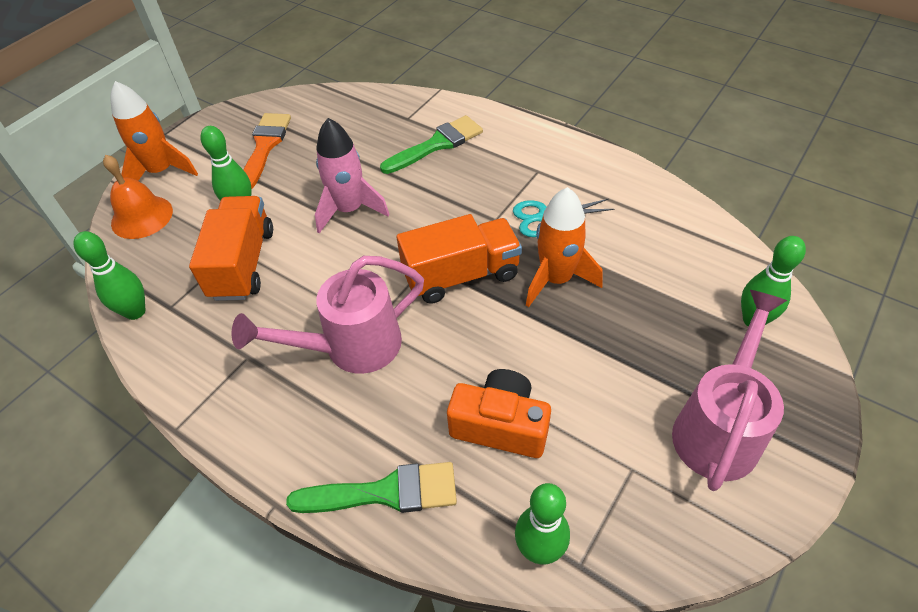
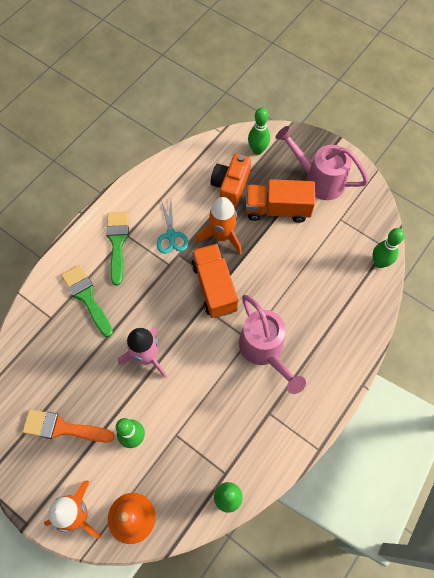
camera: 90 degrees left, 15 degrees up
orange truck [189,196,273,301] -> orange truck moved to [246,179,315,223]
green brush [286,462,457,513] -> green brush moved to [106,212,129,286]
orange camera [447,369,551,458] -> orange camera moved to [211,154,251,207]

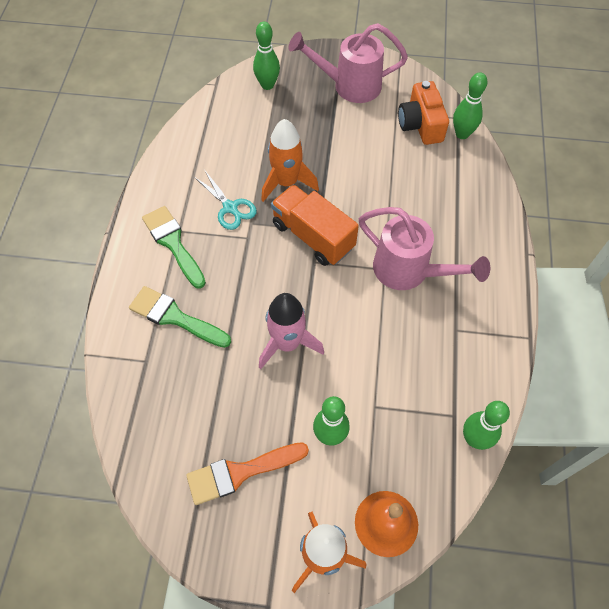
camera: 30 degrees left, 5 degrees down
orange camera [211,154,251,207] -> orange camera moved to [398,81,449,145]
orange truck [246,179,315,223] -> none

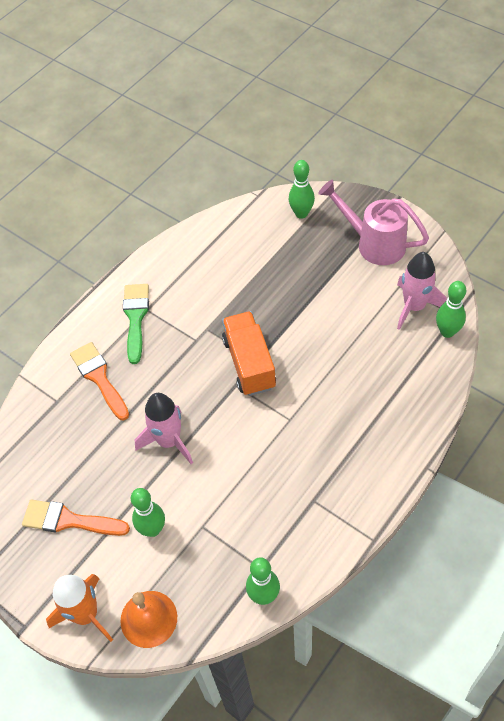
camera: 35 degrees right, 5 degrees down
green brush [129,286,231,348] -> orange brush [70,342,129,420]
turquoise scissors [194,171,257,230] -> none
orange rocket [261,119,319,202] -> none
pink watering can [359,207,490,290] -> none
orange camera [398,81,449,145] -> pink rocket [397,252,447,330]

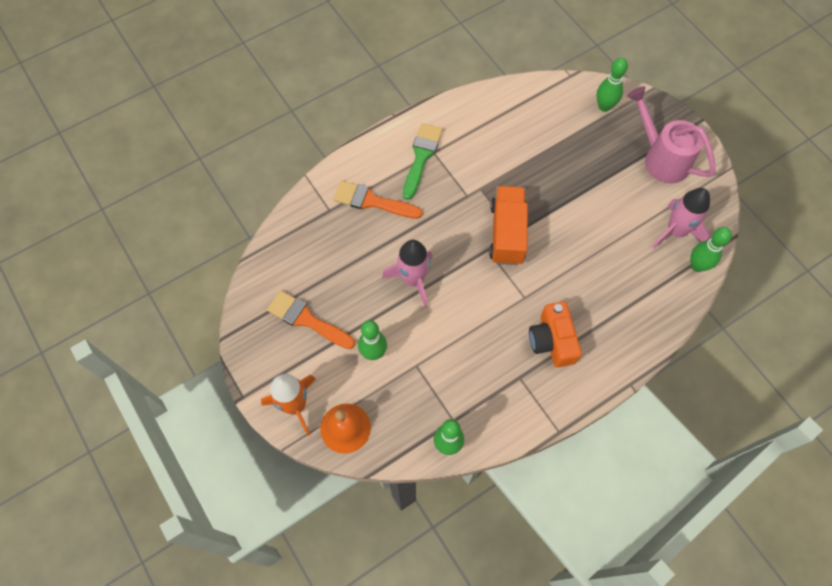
camera: 15 degrees right, 10 degrees up
orange brush [70,342,129,420] -> orange brush turned 60 degrees counterclockwise [333,181,422,219]
none -> orange camera [529,301,582,368]

